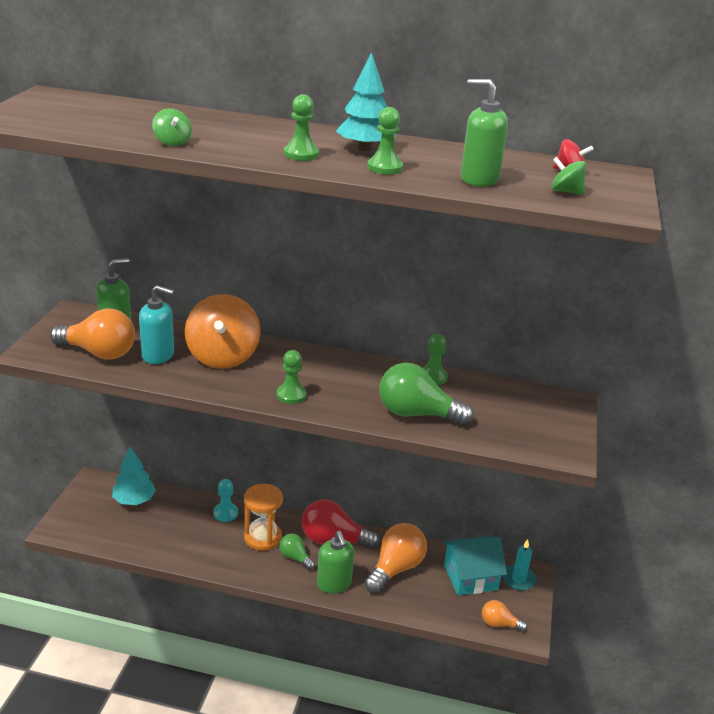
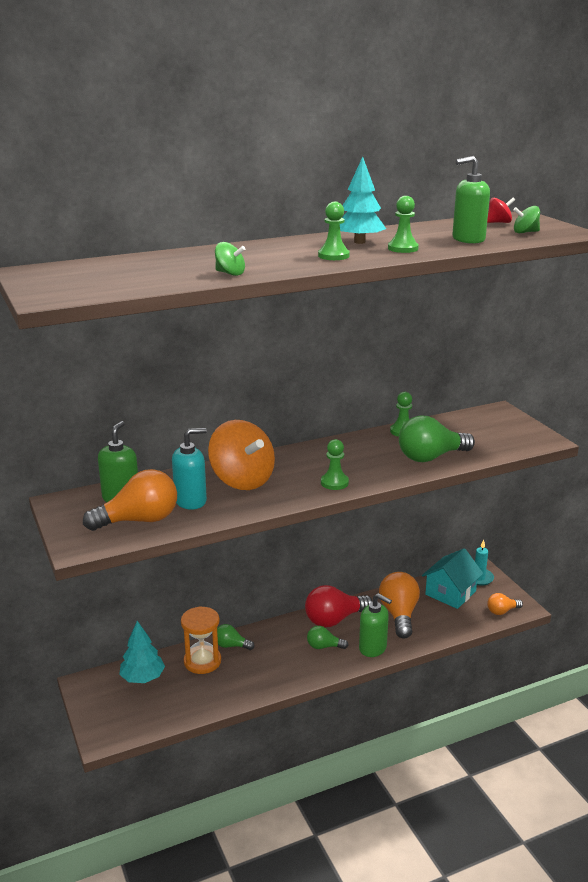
camera: 35 degrees left, 5 degrees down
turquoise pawn [213,479,238,522] -> green light bulb [217,624,255,650]
orange hourglass [244,484,283,551] -> orange hourglass moved to [181,606,221,674]

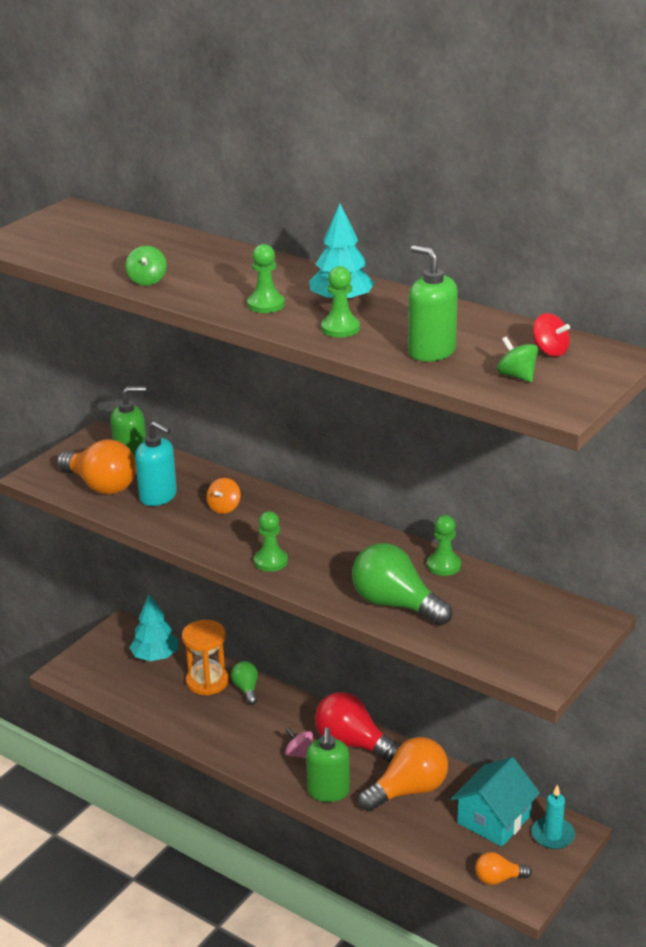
camera: 60 degrees right, 5 degrees up
orange spinning top [208,420,275,490] -> orange spinning top [206,478,241,514], size x0.43
green light bulb [307,626,349,649] -> pink spinning top [285,728,313,758]
turquoise house [422,548,483,609] -> turquoise house turned 60 degrees counterclockwise [451,757,540,847]
orange light bulb [487,593,523,615] -> orange light bulb turned 45 degrees counterclockwise [475,852,532,885]

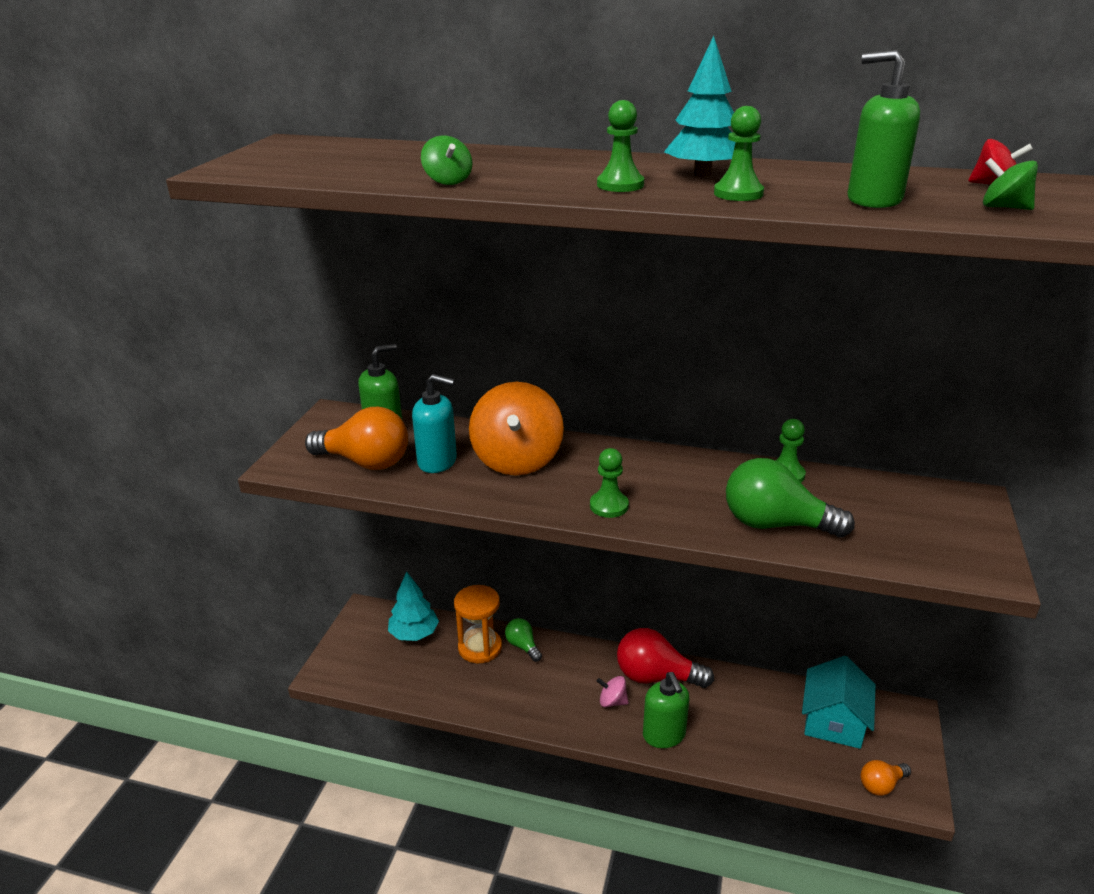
camera: 20 degrees left, 0 degrees up
orange spinning top [206,478,241,514] -> orange spinning top [469,382,564,476], size x2.31
orange light bulb [358,737,448,812] -> none
turquoise candle [532,784,575,849] -> none

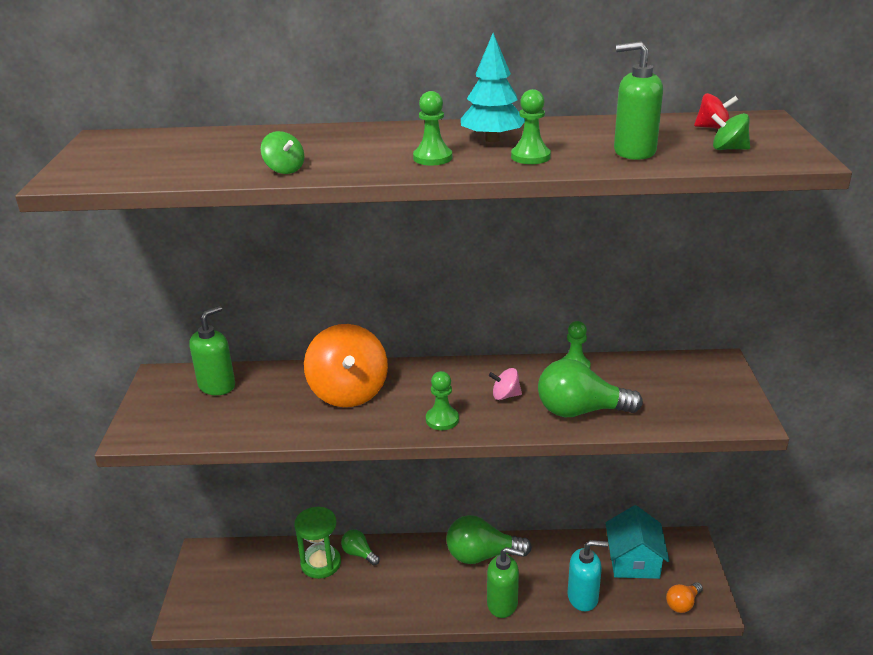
camera: 15 degrees left, 0 degrees up
orange light bulb [305,407,408,470] -> none
turquoise tree [388,571,439,641] -> none
turquoise soap dispenser [412,374,457,473] -> turquoise soap dispenser moved to [567,540,608,611]
orange hourglass [454,585,502,663] -> green hourglass [294,507,341,579]
pink spinning top [597,676,629,707] -> pink spinning top moved to [489,368,522,400]
red light bulb [617,628,714,688] -> green light bulb [446,515,532,564]
green soap dispenser [643,672,689,748] -> green soap dispenser turned 45 degrees counterclockwise [487,547,524,618]

